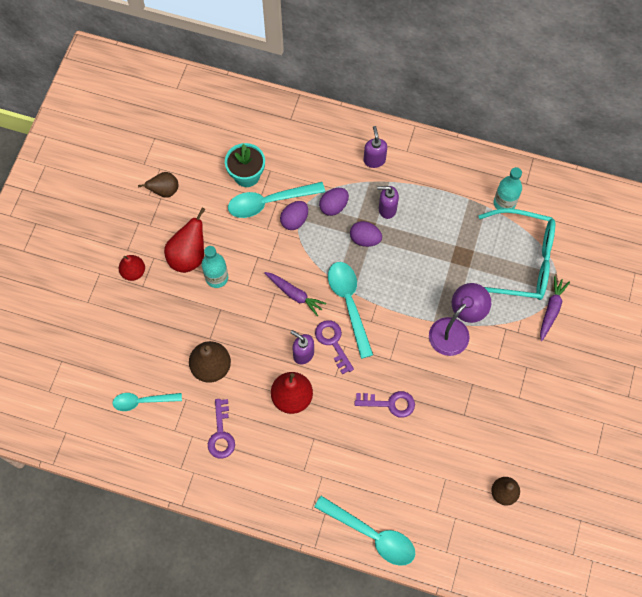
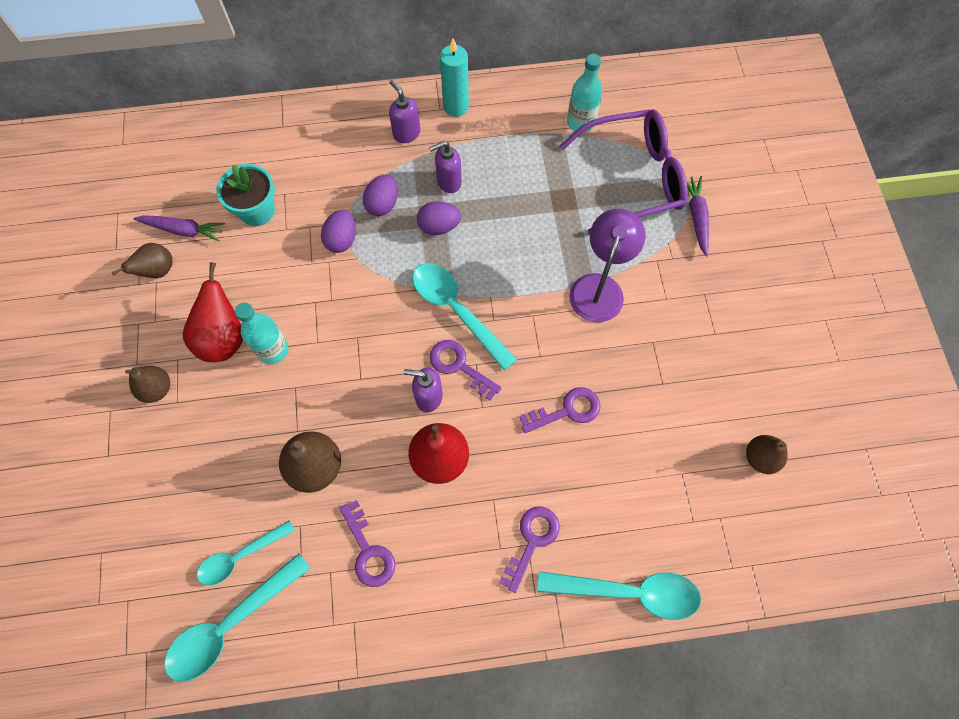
camera: 25 degrees left, 0 degrees up
red pear [119,255,145,281] -> brown pear [125,366,170,403]
turquoise spoon [228,182,325,218] -> turquoise spoon moved to [164,553,311,682]
purple carrot [264,272,327,316] -> purple carrot moved to [133,215,225,242]
turquoise glasses [479,208,555,300] -> purple glasses [560,109,688,235]
none -> turquoise candle [440,38,469,117]
none -> purple key [499,506,560,593]

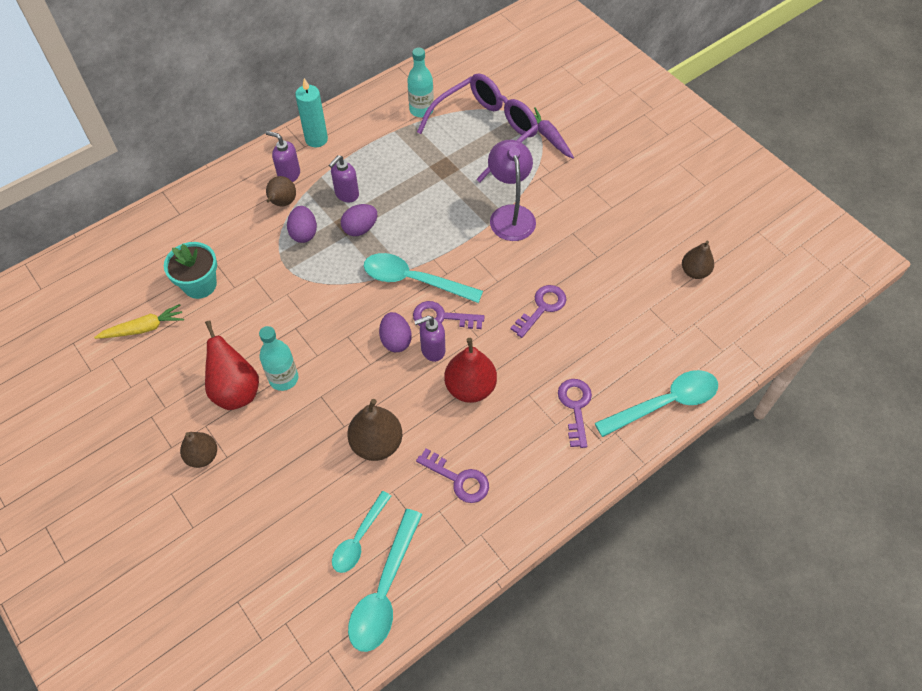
camera: 30 degrees left, 10 degrees down
brown pear [112,243,173,278] -> brown pear moved to [266,176,296,207]
purple carrot [133,215,225,242] -> yellow carrot [94,304,184,339]
purple egg [321,210,356,253] -> purple egg moved to [379,312,412,352]

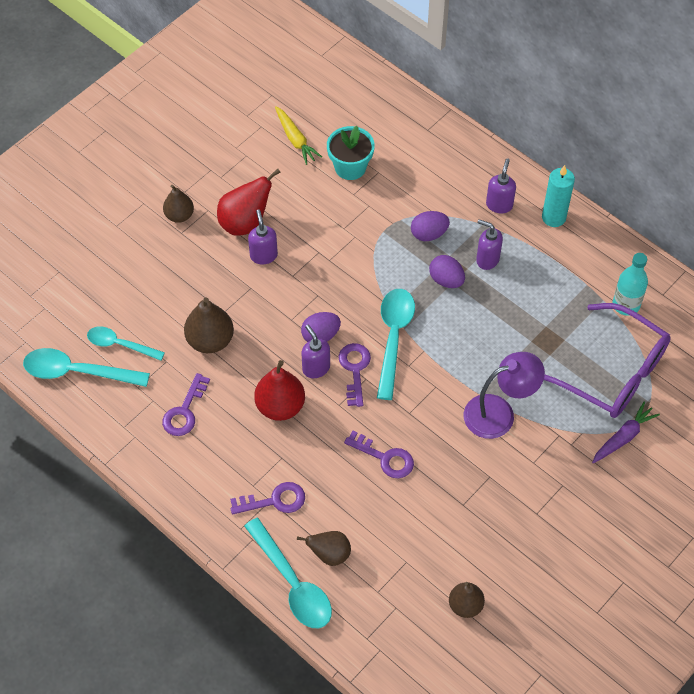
camera: 80 degrees right, 0 degrees up
turquoise bottle [259,326,298,391] -> purple soap dispenser [248,209,278,265]
brown pear [266,176,296,207] -> brown pear moved to [297,531,351,566]

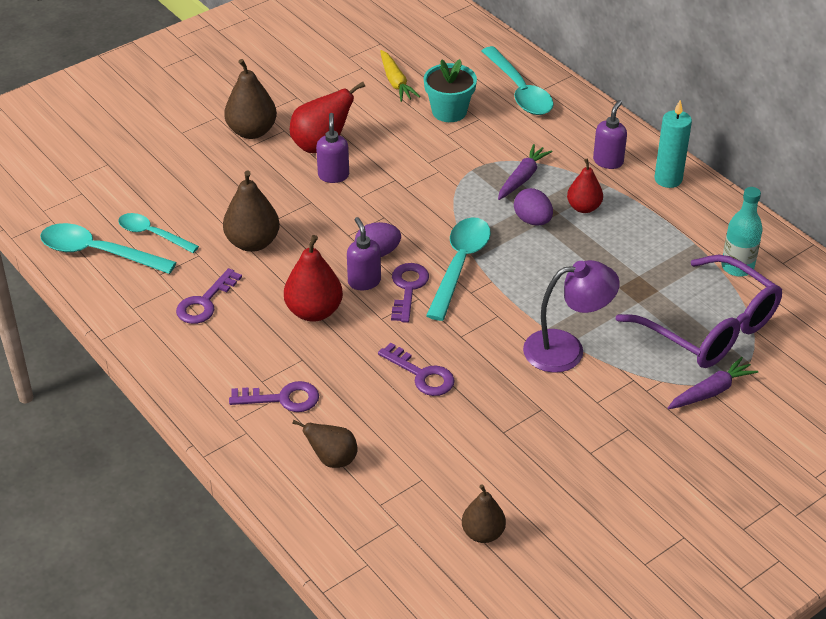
camera: 10 degrees right, 15 degrees down
brown pear [163,185,194,223] -> brown pear [224,59,277,139], size x1.53
turquoise spoon [244,518,332,628] -> turquoise spoon moved to [482,46,554,115]
purple egg [411,211,450,241] -> purple carrot [498,144,552,200]
purple soap dispenser [476,219,503,270] -> red pear [567,159,603,213]

